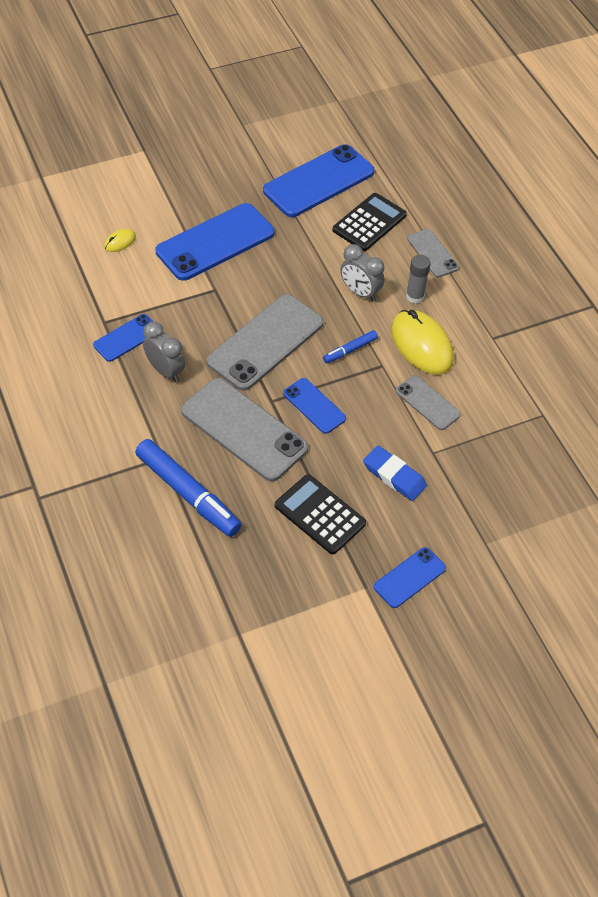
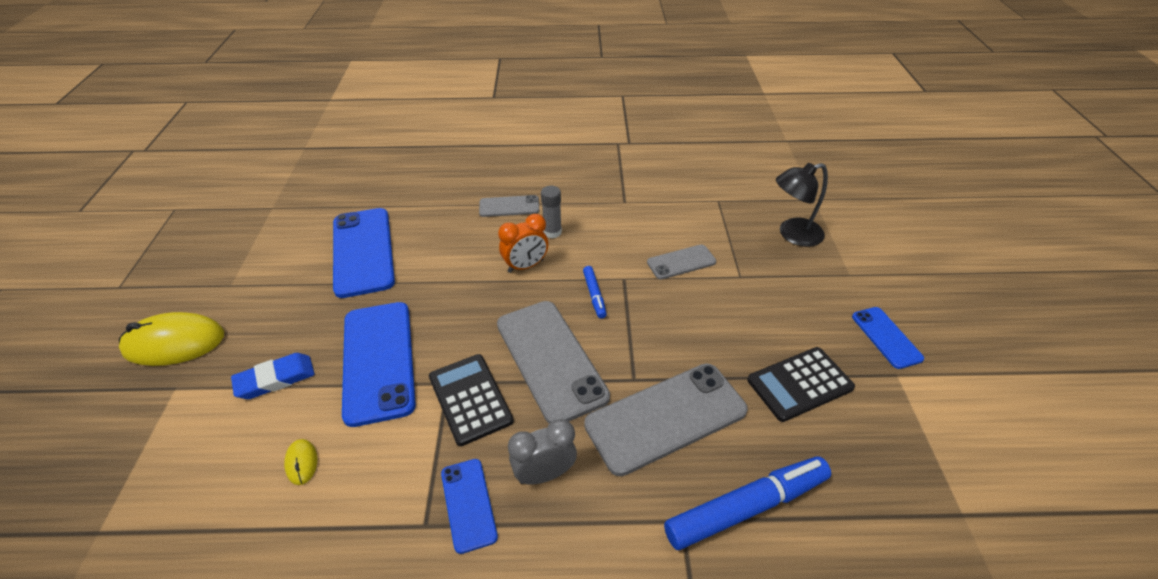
camera: 65 degrees left, 10 degrees down
blue phone [283,378,346,434] -> none
black calculator [332,193,407,251] -> black calculator moved to [429,354,514,446]
grey clock [340,244,385,301] -> orange clock [498,214,548,273]
blue eraser [363,446,427,501] -> blue eraser moved to [231,353,315,399]
yellow mouse [391,310,454,375] -> yellow mouse moved to [119,312,224,366]
none -> black lamp [776,163,828,247]

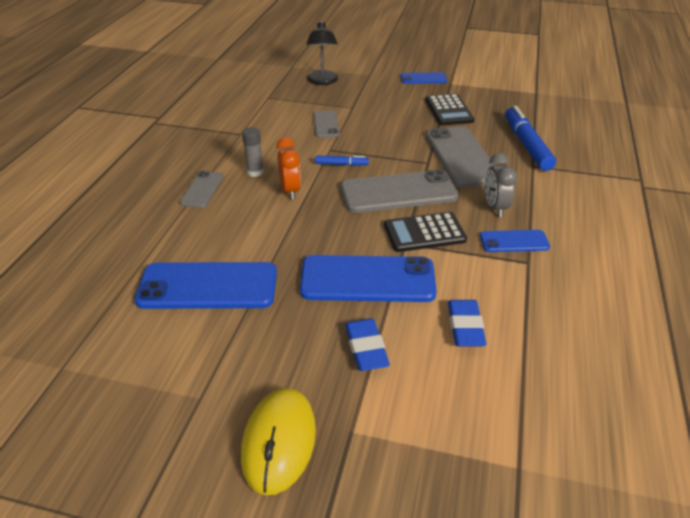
camera: 75 degrees left, 5 degrees down
yellow mouse [284,439,317,485] -> blue eraser [448,300,487,347]

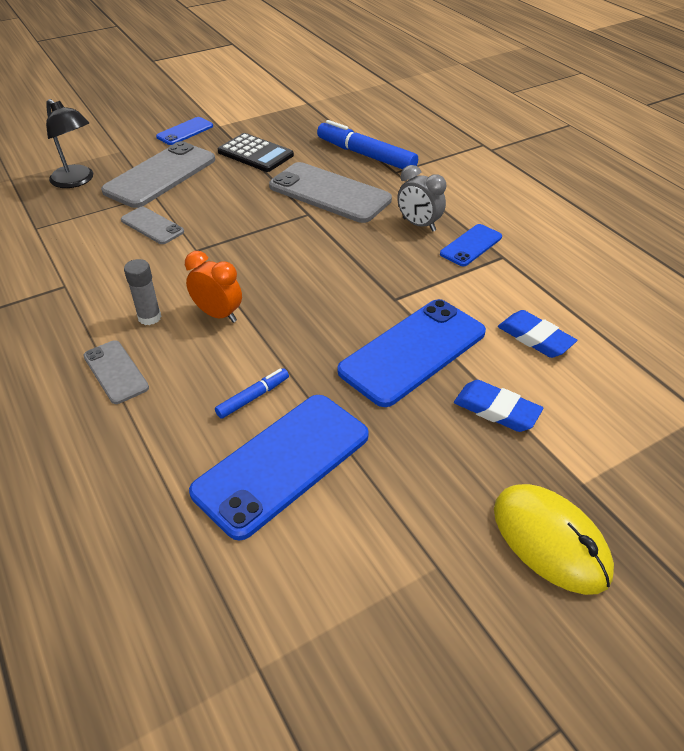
camera: 45 degrees left, 5 degrees up
blue marker [315,156,369,166] -> blue marker moved to [215,368,289,419]
grey phone [341,169,459,213] -> grey phone moved to [101,141,215,208]
black calculator [384,212,467,252] -> none

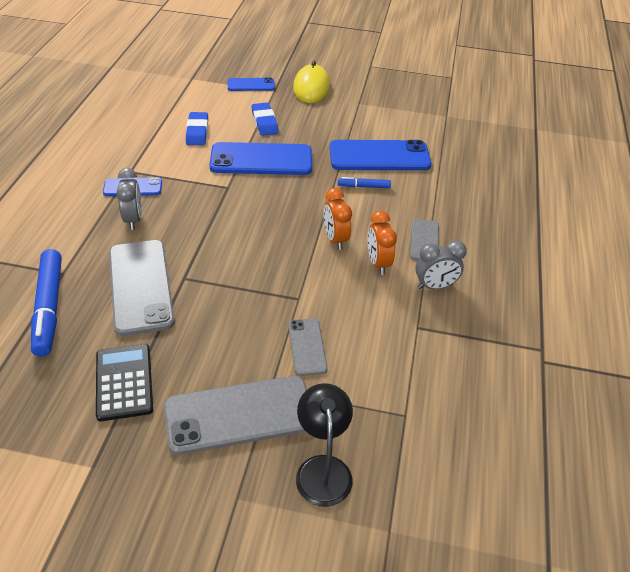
camera: 140 degrees left, 0 degrees up
grey glue stick [124,259,162,325] -> orange clock [368,211,397,275]
blue phone [156,117,213,145] -> blue phone moved to [228,78,275,91]
none -> grey clock [415,240,467,289]

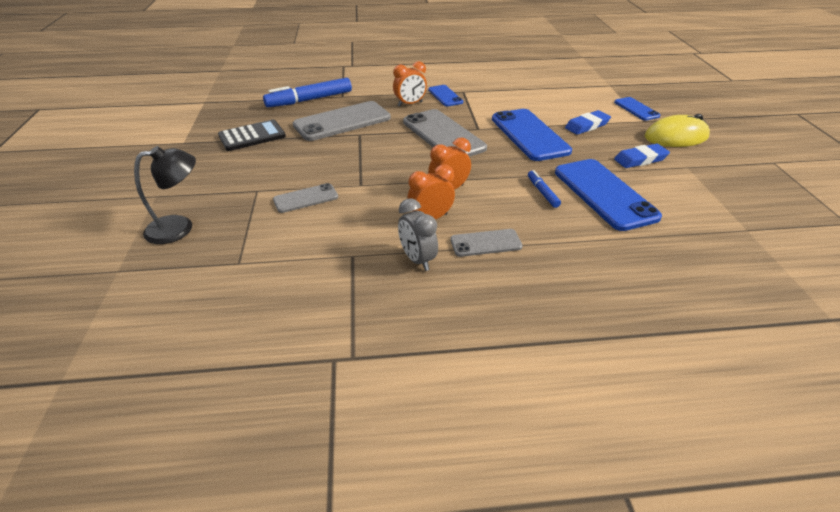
camera: 75 degrees right, 5 degrees down
grey clock [116,168,142,230] -> orange clock [393,61,427,107]
grey phone [164,376,307,455] -> grey phone moved to [403,109,487,157]
blue eraser [186,112,208,145] -> blue eraser moved to [614,144,670,168]

